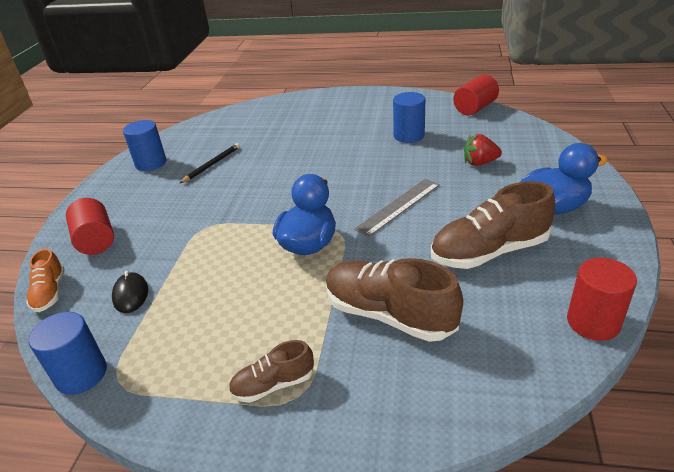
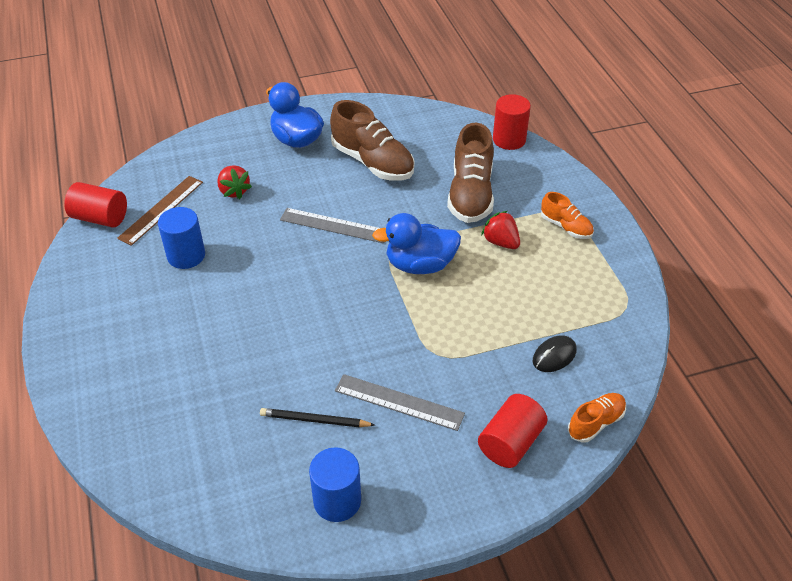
camera: 120 degrees left, 10 degrees up
blue cylinder [28,312,107,395] -> none
brown shoe [228,340,314,403] -> orange shoe [541,192,594,239]
red cylinder [567,258,637,341] -> red cylinder moved to [493,94,531,150]
none -> brown ruler [117,176,203,246]
none -> grey ruler [335,374,465,431]
none -> red strawberry [481,211,520,249]

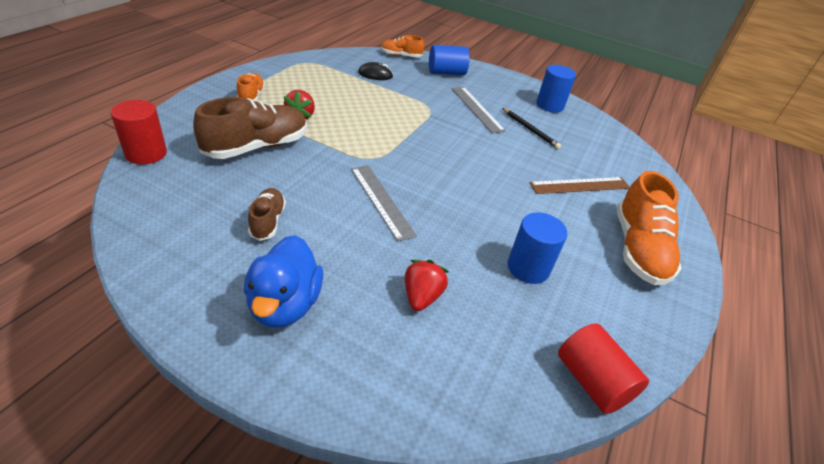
camera: 140 degrees left, 5 degrees down
brown ruler [117,176,203,246] -> brown ruler moved to [529,177,630,194]
brown shoe [330,100,414,181] -> brown shoe [248,188,286,241], size x0.54
blue duck [372,213,461,274] -> none
red cylinder [478,394,547,468] -> blue cylinder [429,45,470,75]
none -> orange shoe [617,171,682,285]

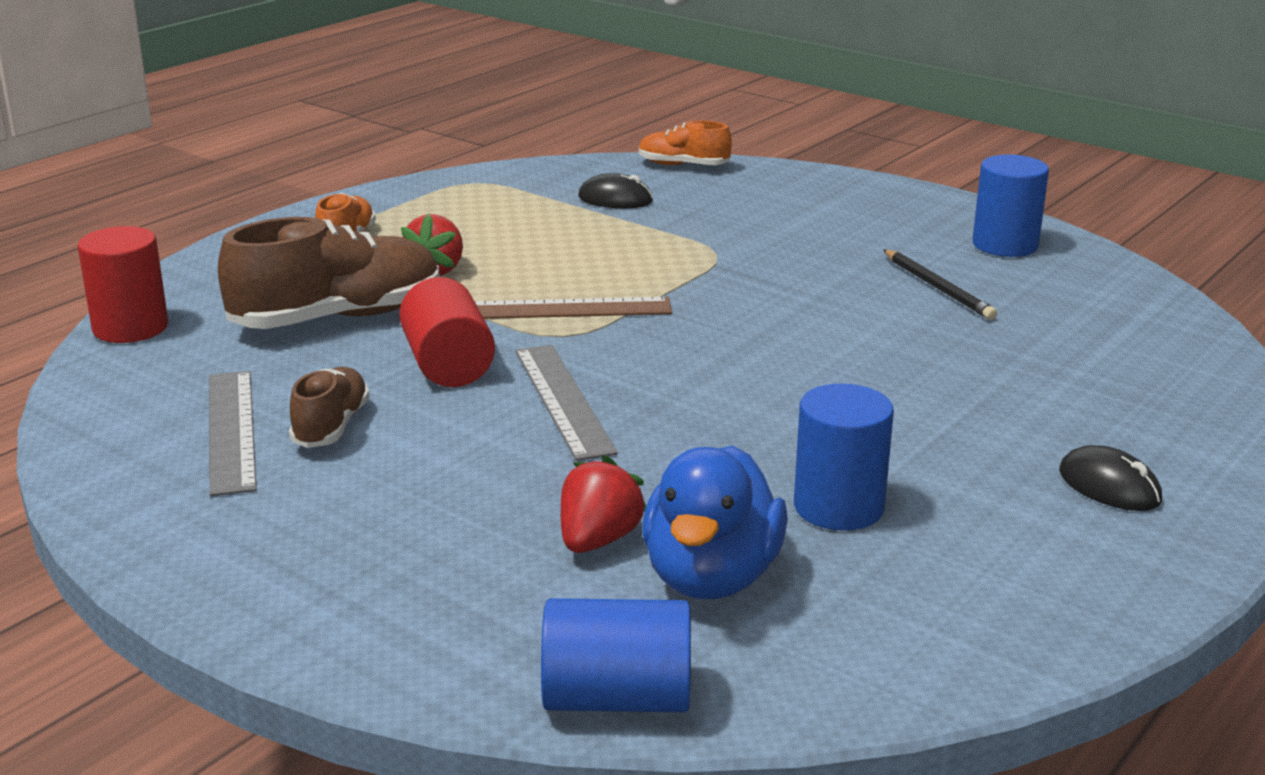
camera: 15 degrees right, 15 degrees down
blue duck [244,235,323,328] -> blue duck moved to [642,446,788,599]
blue cylinder [429,45,470,75] -> blue cylinder moved to [541,598,691,712]
grey ruler [451,87,506,133] -> grey ruler moved to [209,371,257,496]
brown ruler [529,177,630,194] -> brown ruler moved to [474,297,672,319]
red cylinder [558,323,649,414] -> red cylinder moved to [399,277,495,387]
orange shoe [617,171,682,285] -> black mouse [1059,445,1162,511]

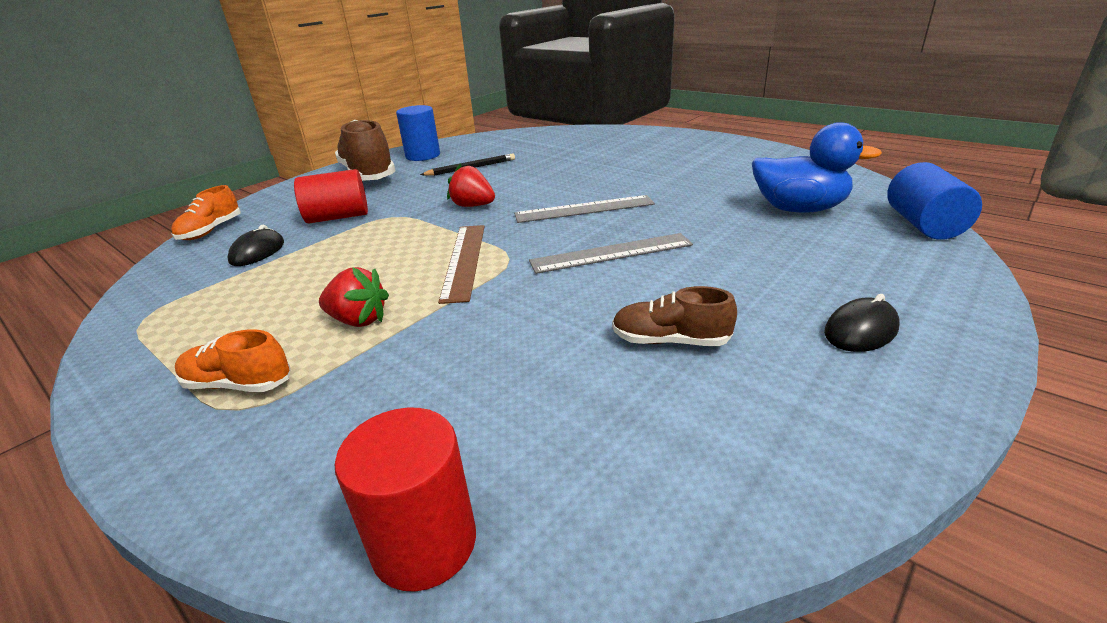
camera: 85 degrees left, 5 degrees up
grey ruler [209,371,257,496] -> grey ruler moved to [514,195,655,223]
brown shoe [218,217,439,329] -> brown shoe moved to [335,120,396,181]
red cylinder [399,277,495,387] -> red cylinder moved to [294,169,368,223]
red strawberry [561,455,646,553] -> red strawberry moved to [447,164,495,207]
blue cylinder [794,384,894,531] -> none
black mouse [1059,445,1162,511] -> black mouse moved to [824,294,900,352]

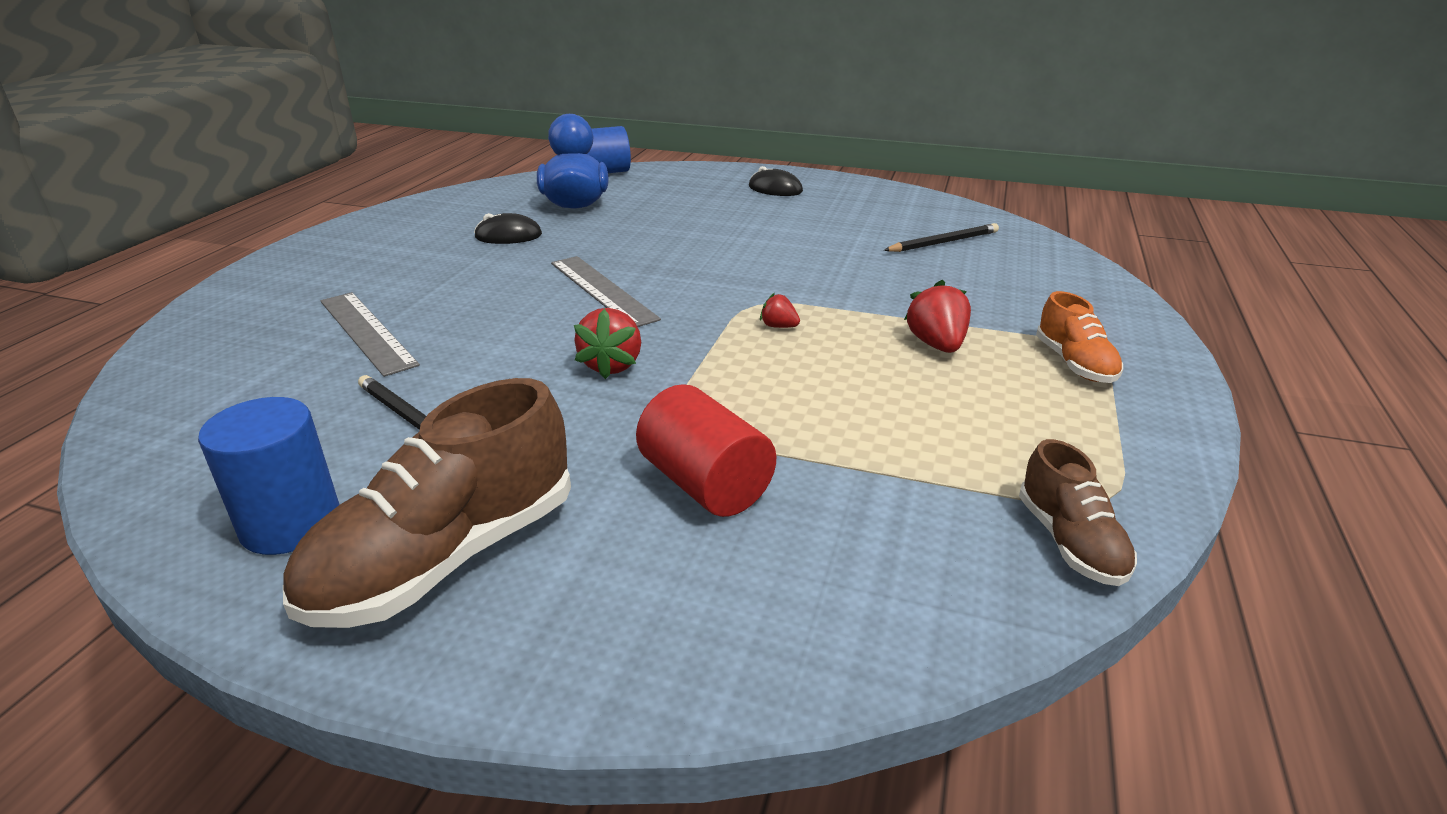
camera: 115 degrees left, 0 degrees up
orange shoe [171,185,241,240] -> none
black mouse [227,224,284,266] -> black mouse moved to [474,213,542,244]
red cylinder [335,408,476,592] -> none
brown ruler [438,225,485,304] -> red strawberry [760,293,800,328]
grey ruler [529,233,693,274] -> grey ruler moved to [320,292,420,377]
brown shoe [612,286,737,346] -> brown shoe moved to [1019,439,1137,586]
none -> black pencil [883,223,999,252]

